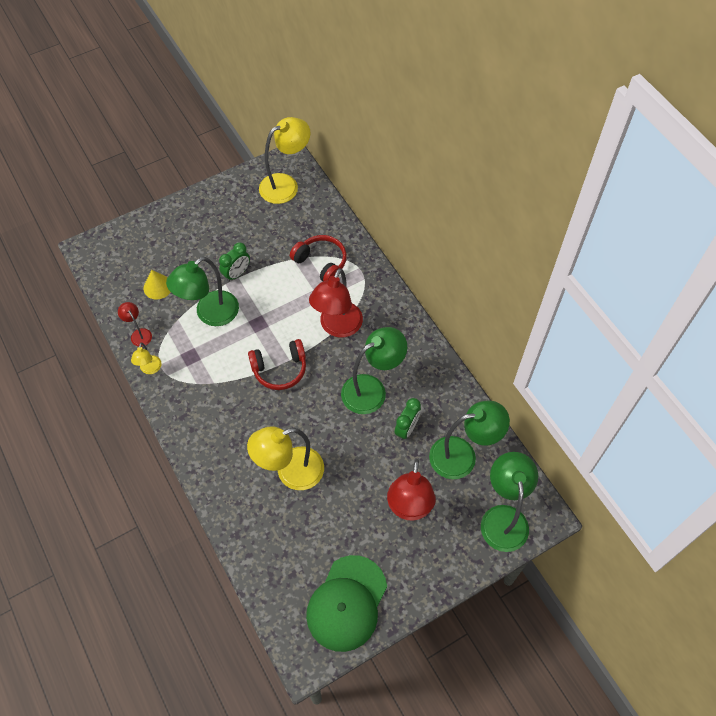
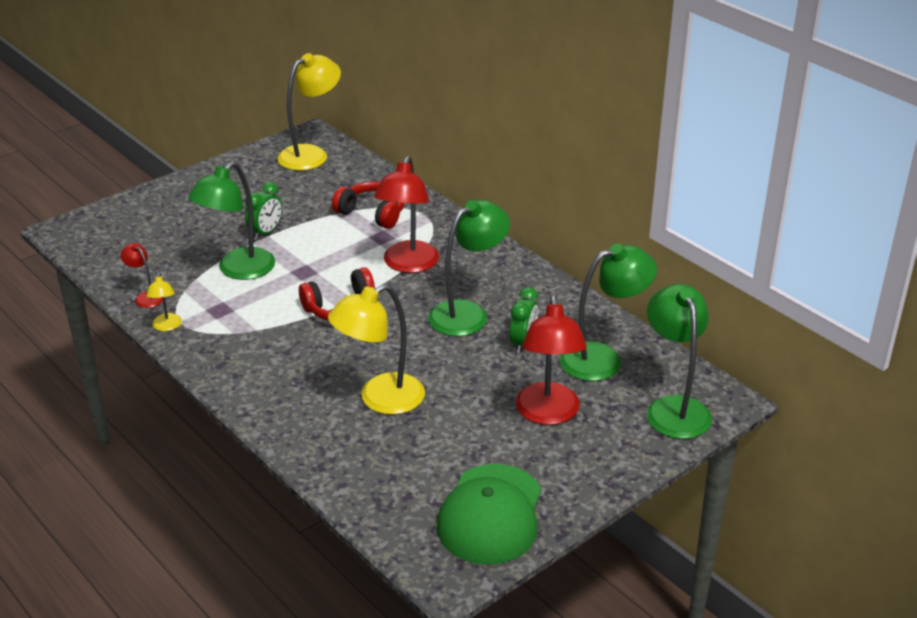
camera: 10 degrees left, 25 degrees down
yellow cone [144,270,171,299] -> none

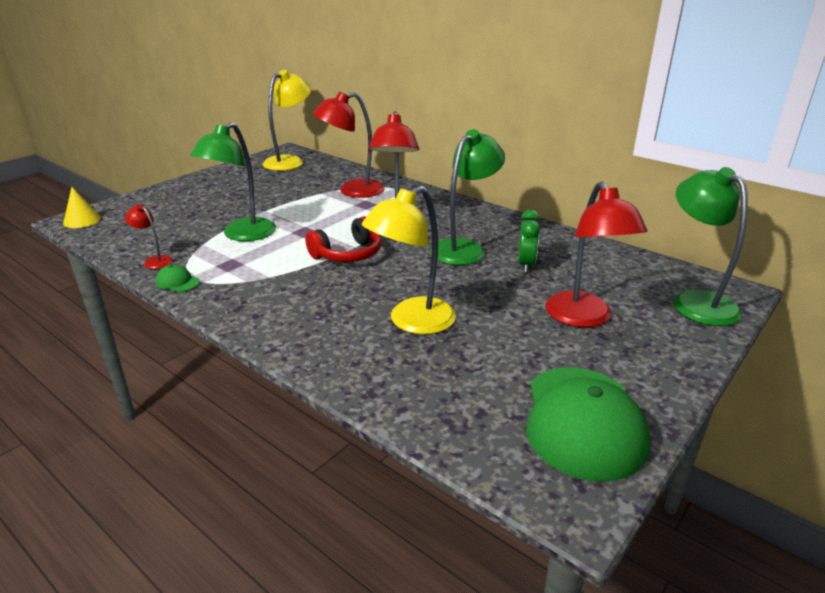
camera: 10 degrees left, 5 degrees down
yellow lamp [146,273,182,331] -> green cap [156,264,200,292]
green clock [245,182,282,240] -> none
red headphones [332,181,405,229] -> red lamp [312,92,385,198]
green lamp [560,244,657,381] -> none
none -> yellow cone [63,187,101,228]

